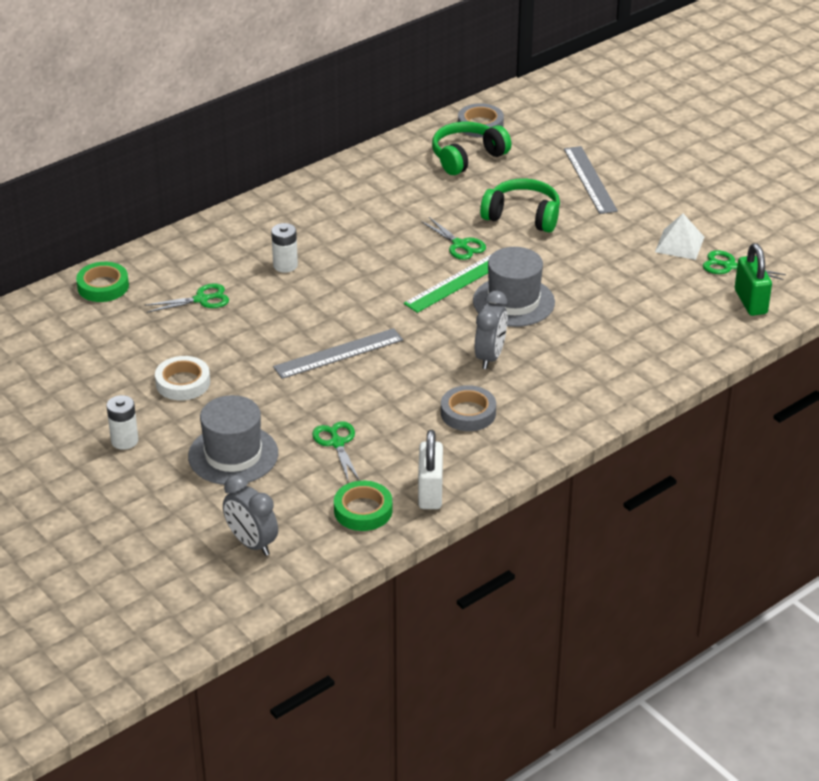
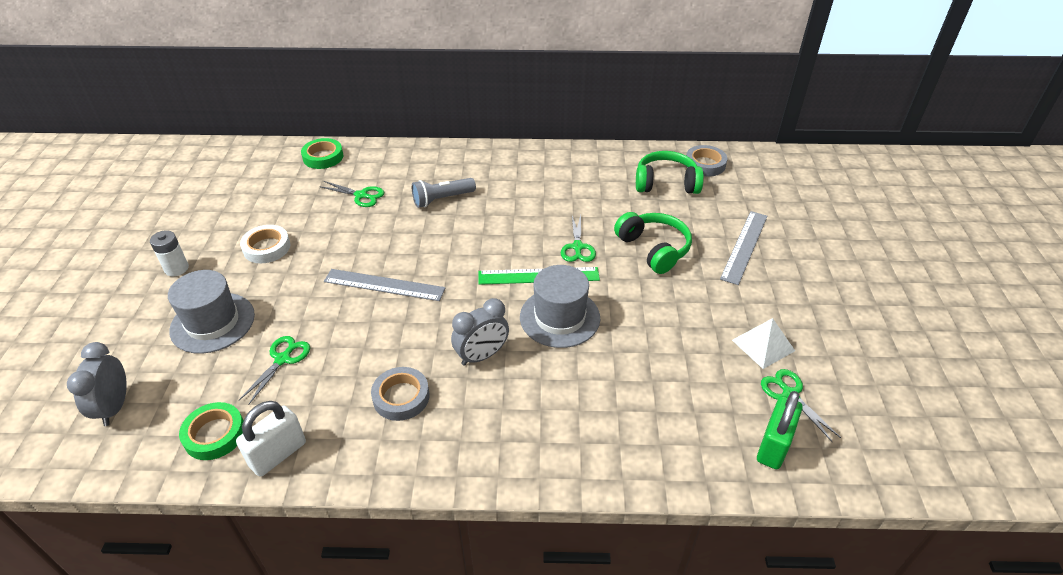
camera: 40 degrees right, 5 degrees up
white battery [271,223,298,273] -> grey flashlight [412,178,476,208]

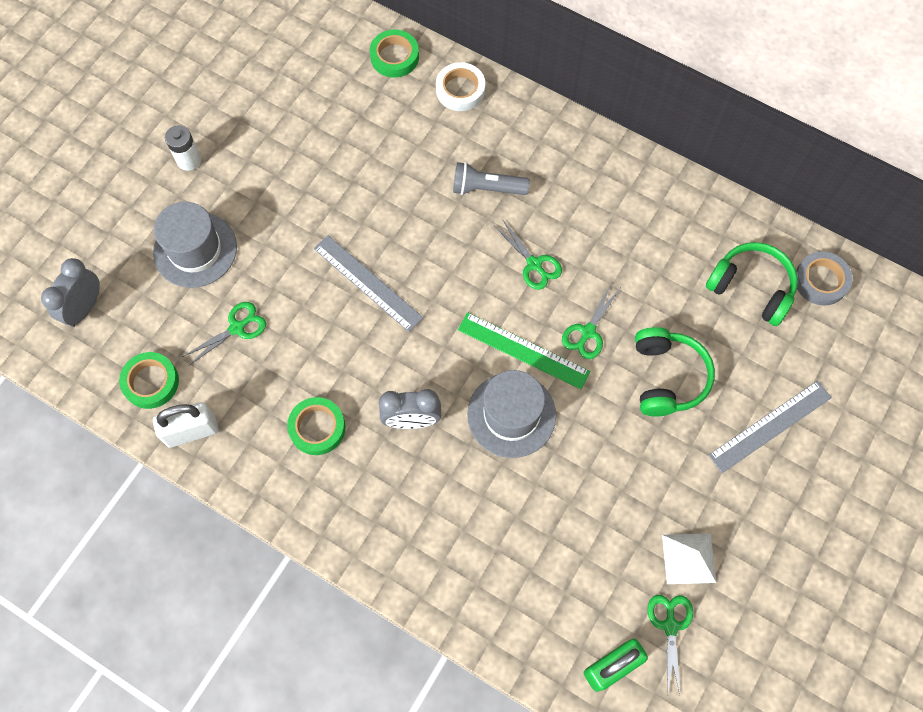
camera: 30 degrees right, 25 degrees up
white tape [240,225,290,263] -> white tape moved to [436,62,485,111]
green scissors [319,181,384,207] -> green scissors moved to [494,219,562,290]
grey tape [371,367,430,421] -> green tape [287,397,346,455]

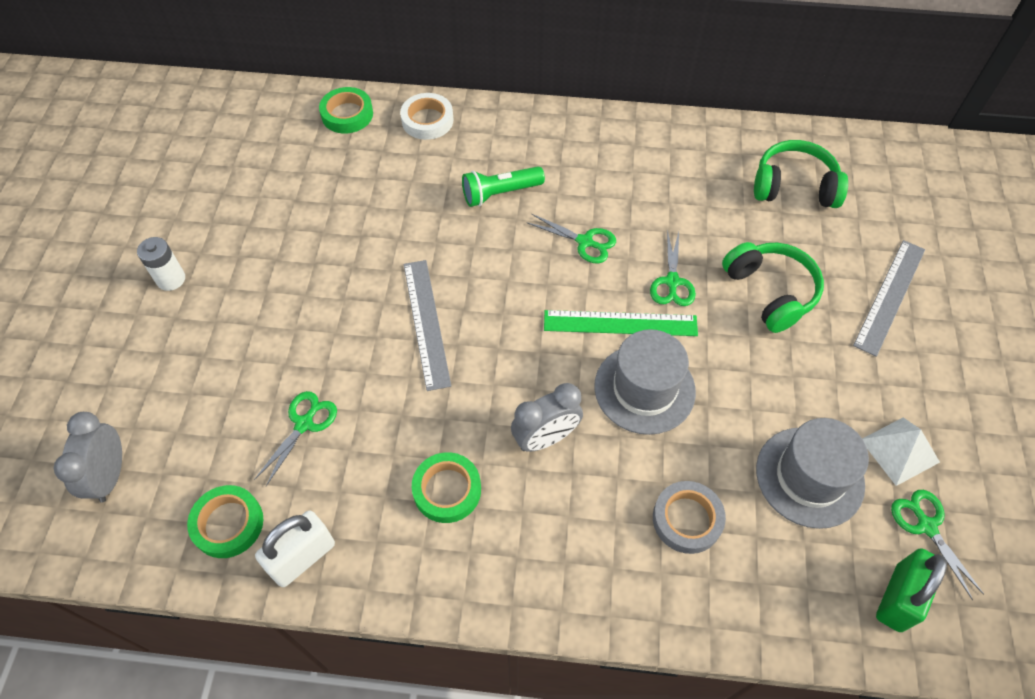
camera: 25 degrees left, 10 degrees down
grey hat [153,202,237,288] -> grey hat moved to [756,418,869,529]
grey ruler [314,235,423,332] -> grey ruler turned 60 degrees clockwise [404,260,451,391]
grey flashlight [453,162,530,195] -> green flashlight [462,166,545,207]
grey tape [796,251,853,305] -> grey tape moved to [653,481,726,554]

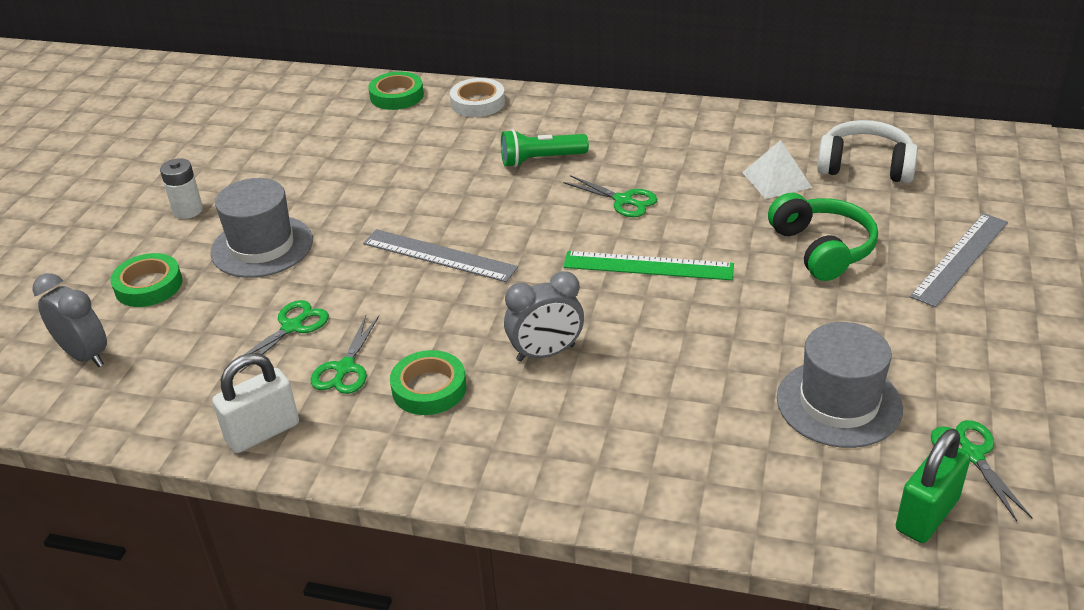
camera: 10 degrees right, 20 degrees down
grey clock [54,412,122,503] -> grey clock turned 120 degrees clockwise [32,273,107,367]
green tape [187,485,263,558] -> green tape moved to [111,253,182,307]
grey ruler [404,260,451,391] -> grey ruler turned 60 degrees counterclockwise [363,229,518,282]
grey hat [594,329,696,435] -> grey hat moved to [210,178,313,278]
green scissors [650,230,696,306] -> green scissors moved to [311,315,379,394]
grey tape [653,481,726,554] -> none
green headphones [754,140,848,208] -> white headphones [817,120,918,183]
white pyramid [862,417,940,486] -> white pyramid moved to [742,140,812,199]

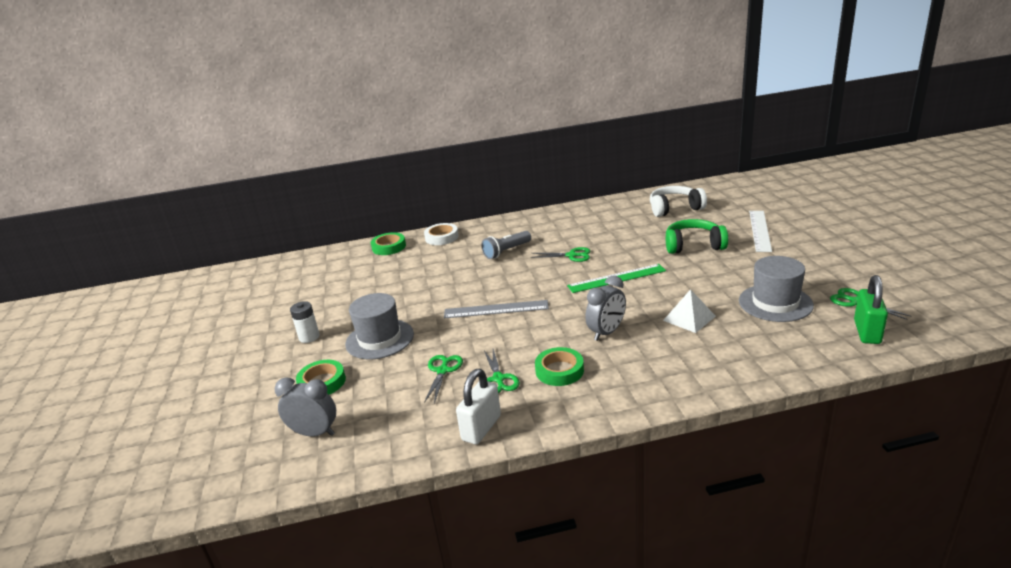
camera: 25 degrees left, 10 degrees down
green flashlight [501,129,589,167] -> grey flashlight [481,231,531,259]
white pyramid [742,140,812,199] -> white pyramid moved to [663,289,716,333]
green headphones [768,193,878,281] -> green headphones turned 45 degrees counterclockwise [666,219,728,254]
grey ruler [910,213,1008,307] -> white ruler [749,211,772,252]

